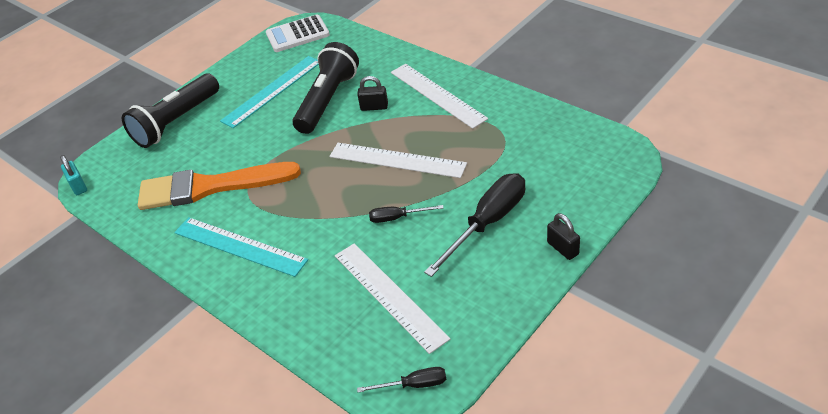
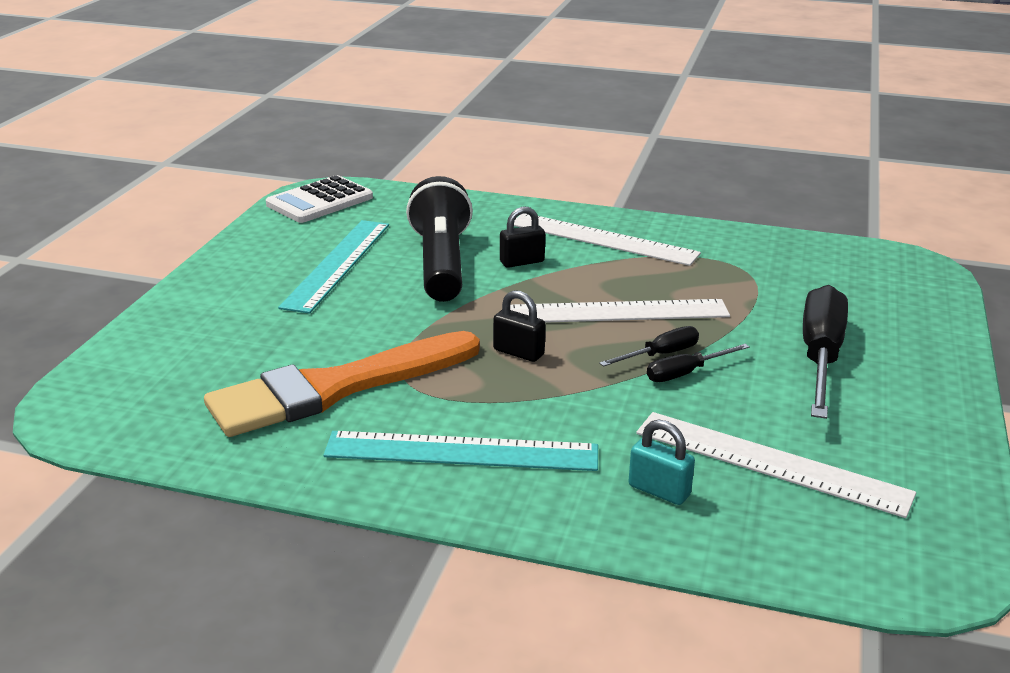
camera: 30 degrees left, 15 degrees down
turquoise padlock [60,155,87,195] -> turquoise padlock moved to [629,419,695,505]
black flashlight [122,74,219,148] -> none
black screwdriver [357,367,446,393] -> black screwdriver moved to [599,326,699,367]
black padlock [547,213,580,260] -> black padlock moved to [493,290,546,362]

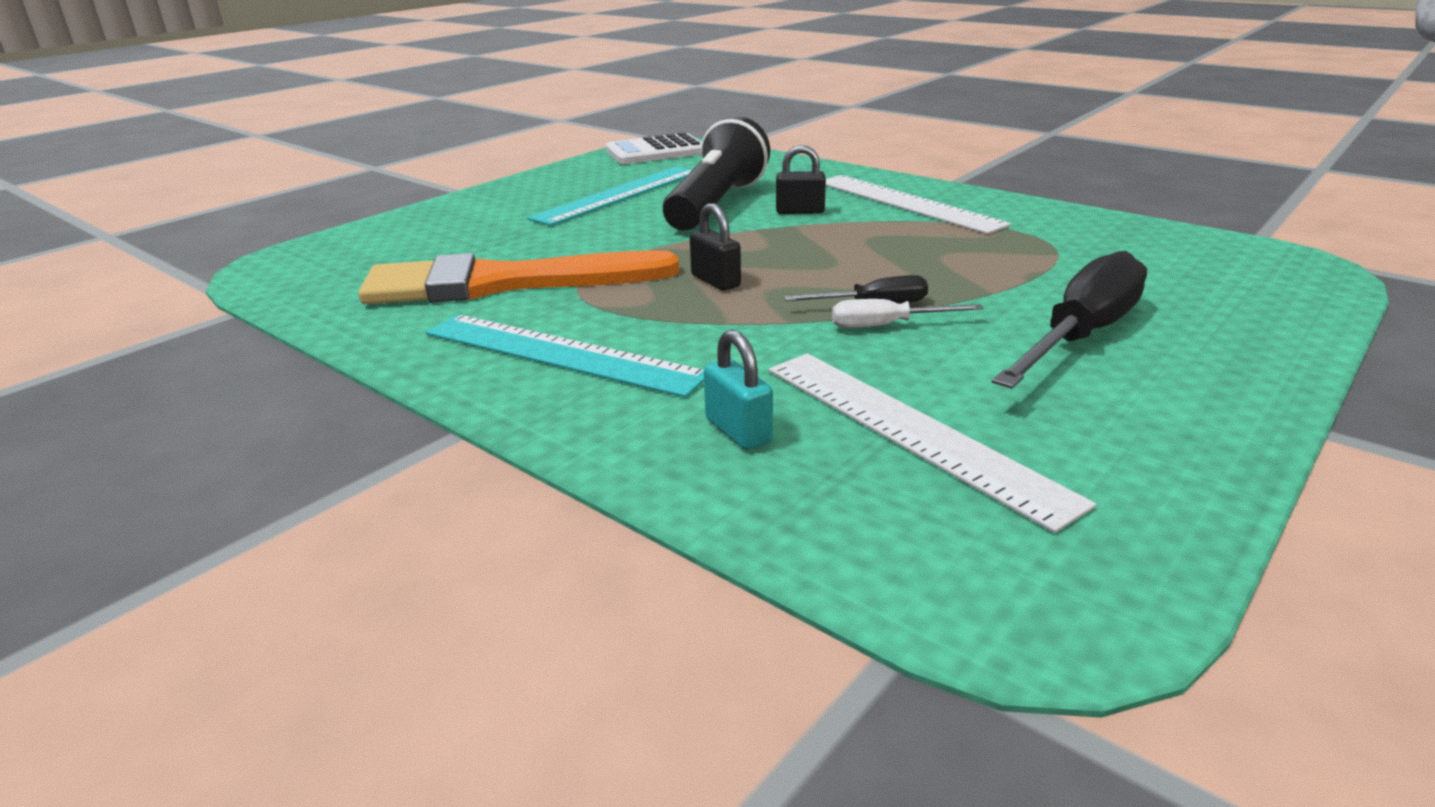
camera: 25 degrees right, 0 degrees up
white ruler [510,299,730,323] -> none
black screwdriver [647,344,750,382] -> white screwdriver [832,299,984,328]

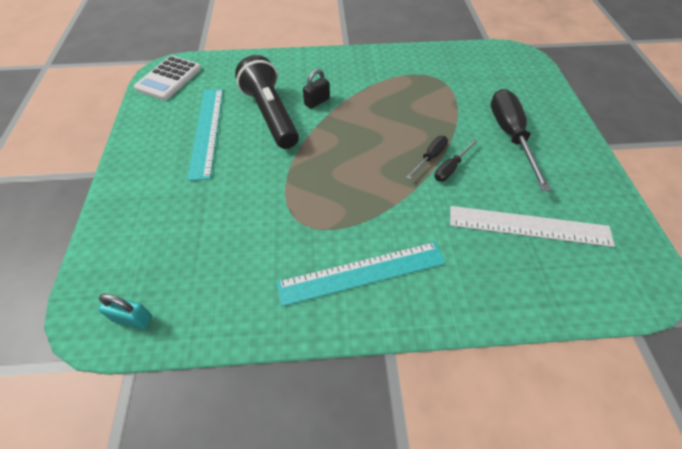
camera: 45 degrees left, 25 degrees up
orange brush [358,250,679,304] -> none
black padlock [690,203,741,290] -> none
turquoise padlock [704,330,773,450] -> turquoise padlock moved to [98,294,152,330]
white ruler [826,175,1011,234] -> none
white screwdriver [832,299,984,328] -> black screwdriver [434,140,478,181]

